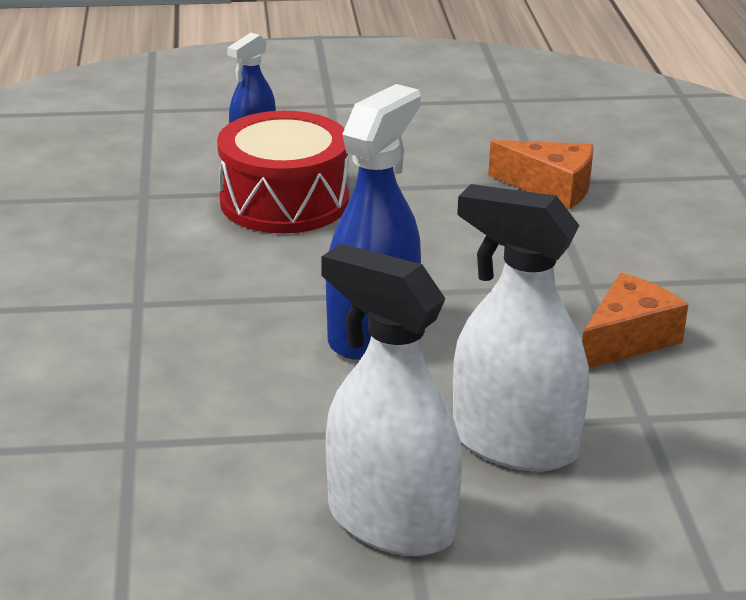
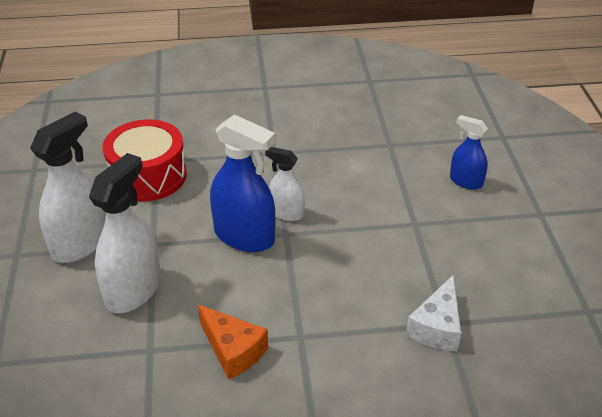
camera: 90 degrees right, 10 degrees up
red drum [217,111,349,233] -> red drum moved to [103,119,187,201]
orange cheese [488,140,593,209] -> white cheese [406,275,461,351]
none -> white spray bottle [265,147,305,221]

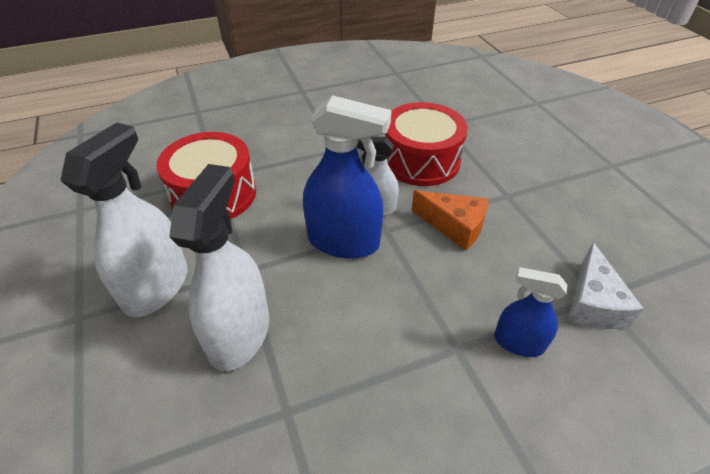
camera: 15 degrees left, 5 degrees up
orange cheese [198,305,268,379] -> orange cheese moved to [411,190,489,251]
blue spray bottle [450,115,488,190] -> blue spray bottle moved to [494,267,567,357]
none -> red drum [384,102,468,186]

